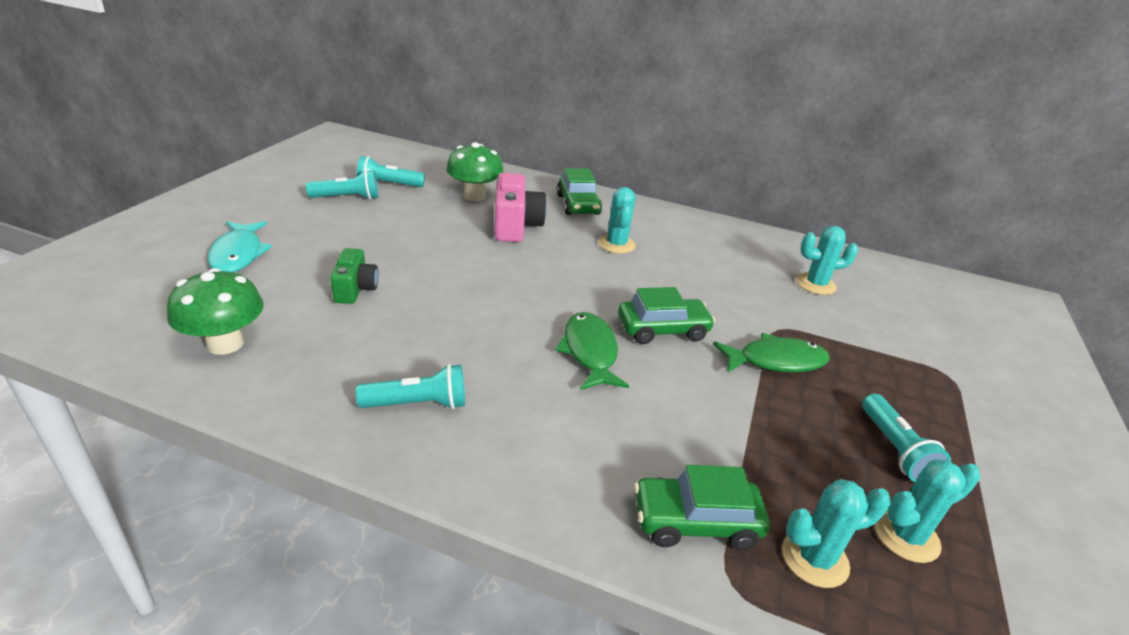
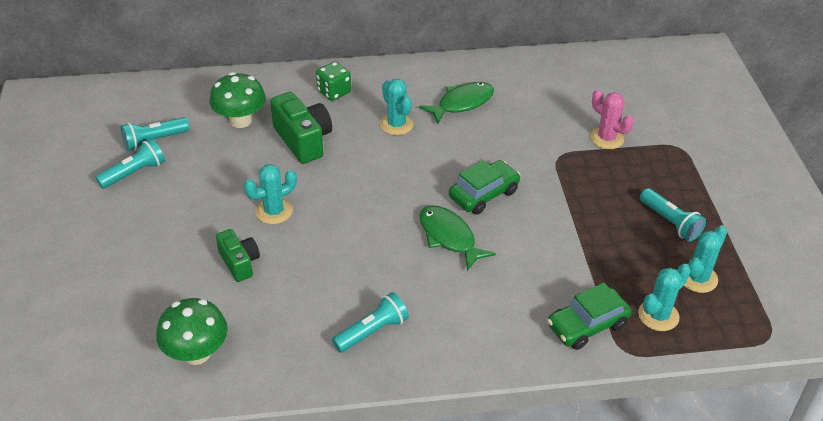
camera: 25 degrees left, 10 degrees up
turquoise fish [207,221,272,272] -> none
pink camera [494,173,547,242] -> green camera [270,92,332,164]
green car [557,168,602,215] -> green dice [316,61,351,101]
green fish [713,333,830,373] -> green fish moved to [419,82,494,124]
turquoise cactus [796,226,858,295] -> turquoise cactus moved to [244,164,297,224]
none -> pink cactus [590,89,634,149]

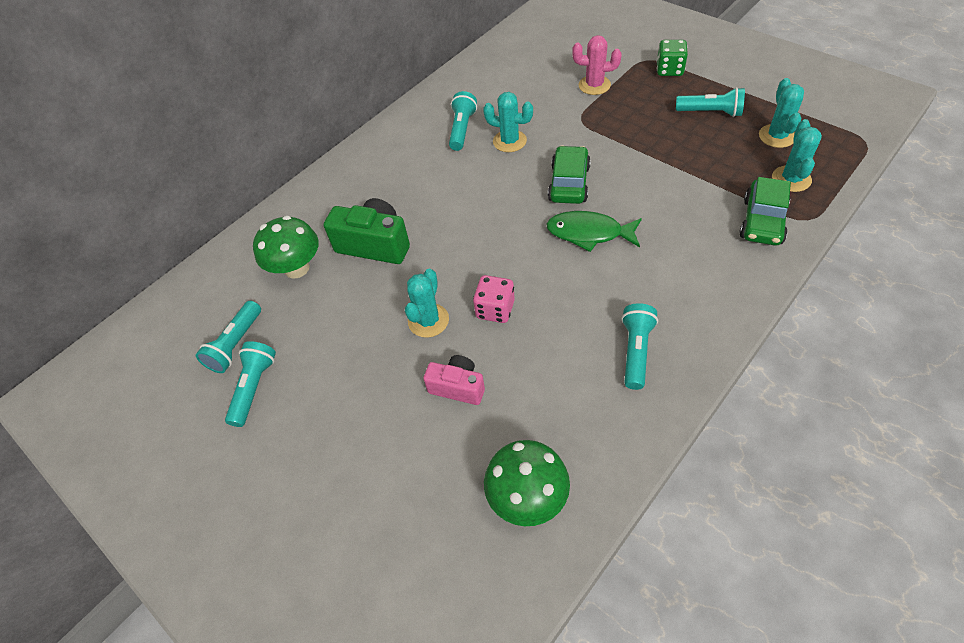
camera: 35 degrees left, 10 degrees up
green camera [216,229,260,282] -> pink camera [423,355,485,405]
green dice [316,61,351,101] -> green dice moved to [656,40,688,76]
turquoise cactus [380,79,414,135] -> turquoise cactus moved to [483,92,533,152]
green fish [419,82,494,124] -> turquoise flashlight [449,91,477,151]
none -> pink dice [473,275,515,323]

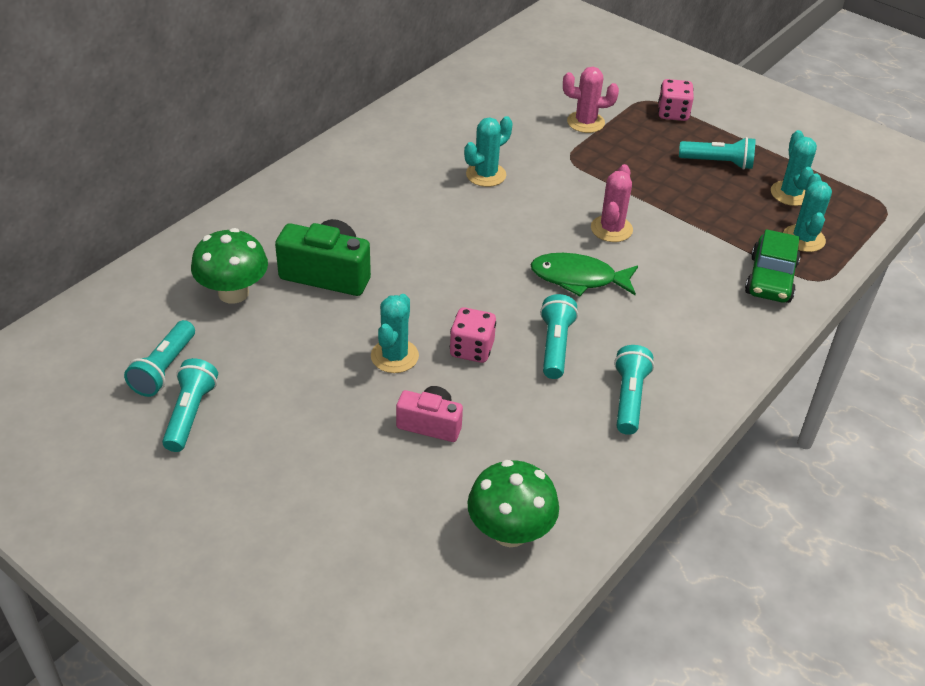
camera: 10 degrees left, 10 degrees down
turquoise flashlight [449,91,477,151] -> turquoise flashlight moved to [540,294,578,379]
turquoise cactus [483,92,533,152] -> turquoise cactus turned 60 degrees counterclockwise [464,116,513,187]
green car [548,145,591,204] -> none
green dice [656,40,688,76] -> pink dice [658,79,694,121]
none -> pink cactus [591,164,633,242]

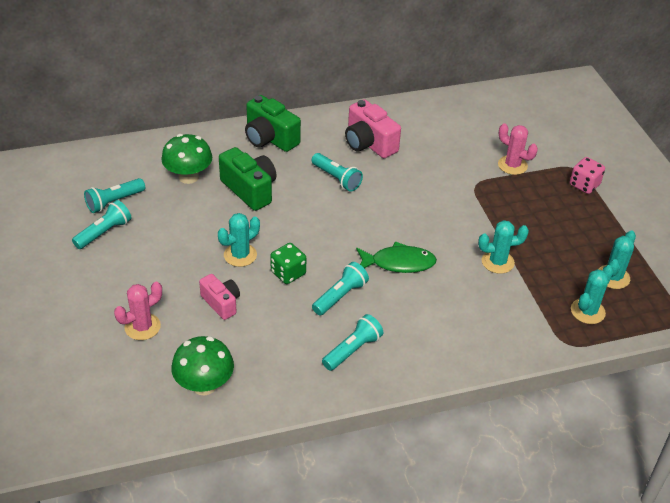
camera: 35 degrees right, 0 degrees up
pink dice [450,307,496,363] -> green dice [270,243,306,284]
turquoise cactus [464,116,513,187] -> turquoise cactus moved to [478,220,529,274]
green fish [530,253,638,296] -> green fish turned 135 degrees clockwise [356,241,437,273]
pink cactus [591,164,633,242] -> pink cactus moved to [114,282,162,340]
turquoise flashlight [679,137,755,170] -> turquoise flashlight moved to [311,153,363,192]
green car [745,229,800,303] -> none
none -> green camera [245,95,301,152]
none -> pink camera [345,99,401,158]

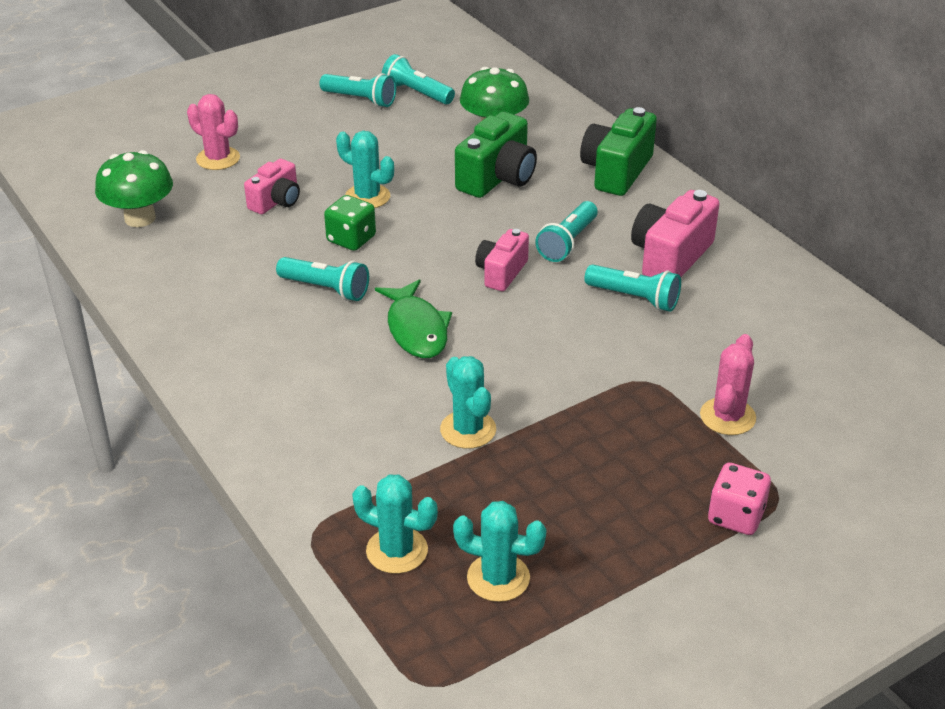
camera: 75 degrees right, 5 degrees down
turquoise flashlight [322,314,384,371] -> turquoise flashlight moved to [584,265,681,312]
none -> pink camera [475,229,529,291]

